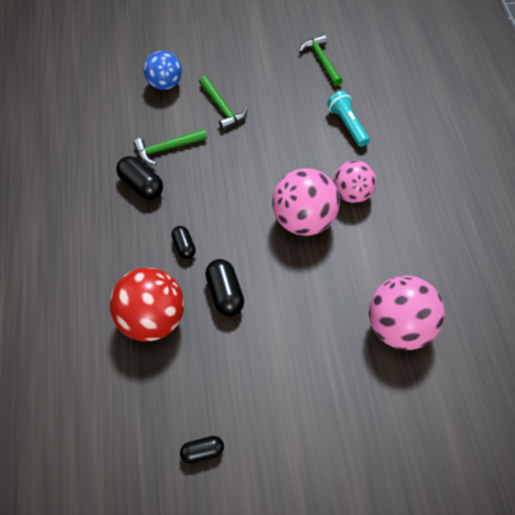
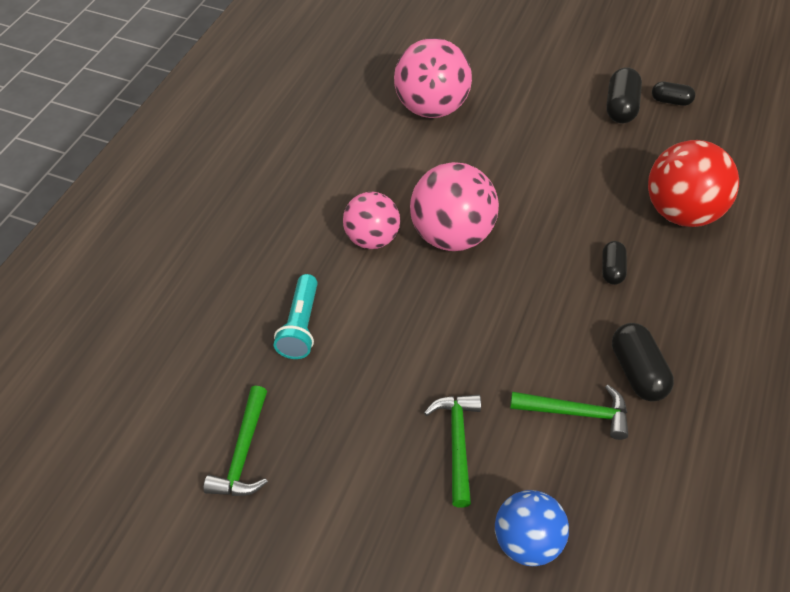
camera: 150 degrees left, 5 degrees down
black capsule [205,259,244,316] -> black capsule moved to [606,67,642,123]

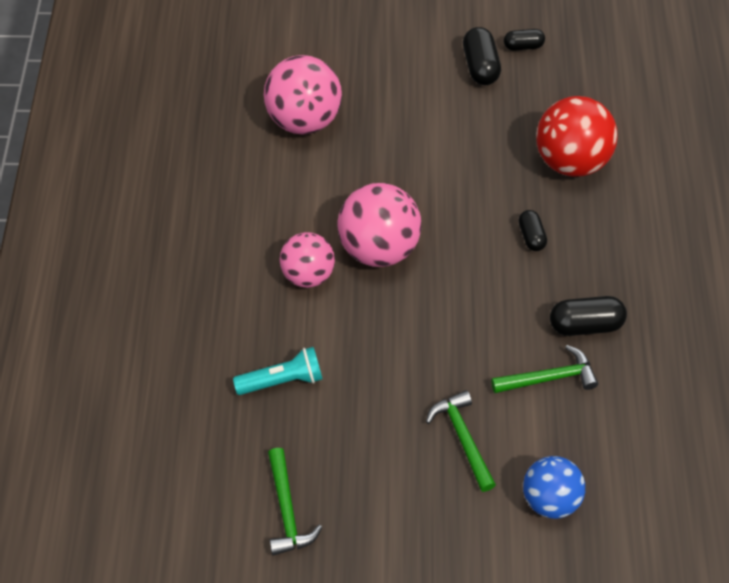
camera: 20 degrees left, 5 degrees up
turquoise flashlight [274,274,318,359] -> turquoise flashlight turned 90 degrees counterclockwise [233,347,323,395]
black capsule [612,323,674,402] -> black capsule turned 60 degrees counterclockwise [550,296,627,336]

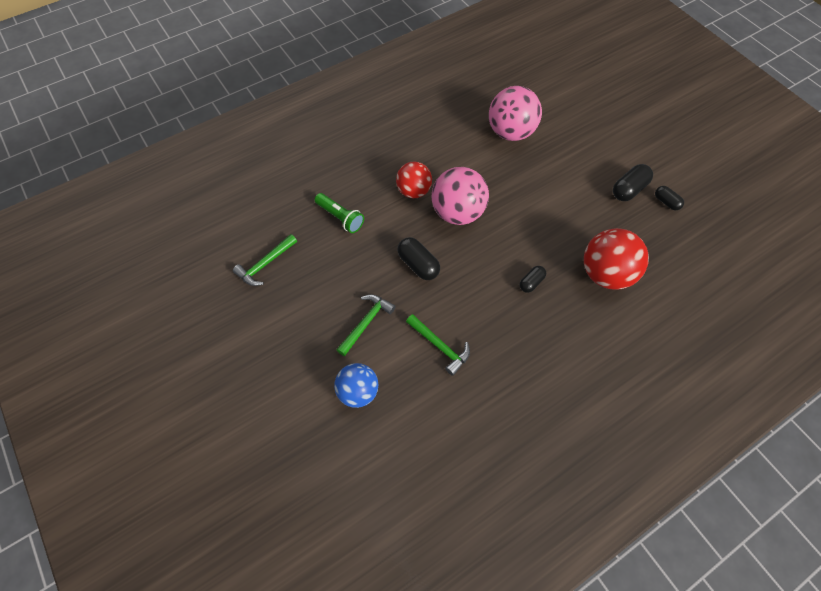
camera: 55 degrees right, 5 degrees up
turquoise flashlight [233,347,323,395] -> green flashlight [315,193,364,233]
pink ball [280,232,335,288] -> red ball [396,161,432,198]
black capsule [550,296,627,336] -> black capsule moved to [397,237,440,280]

